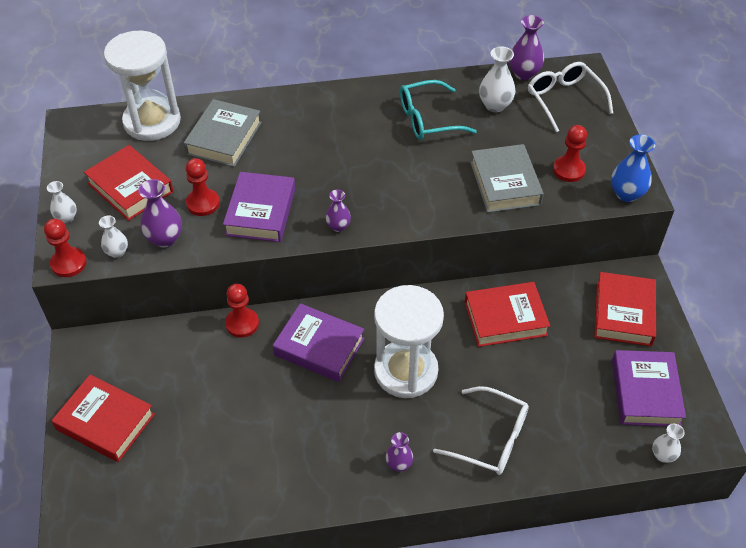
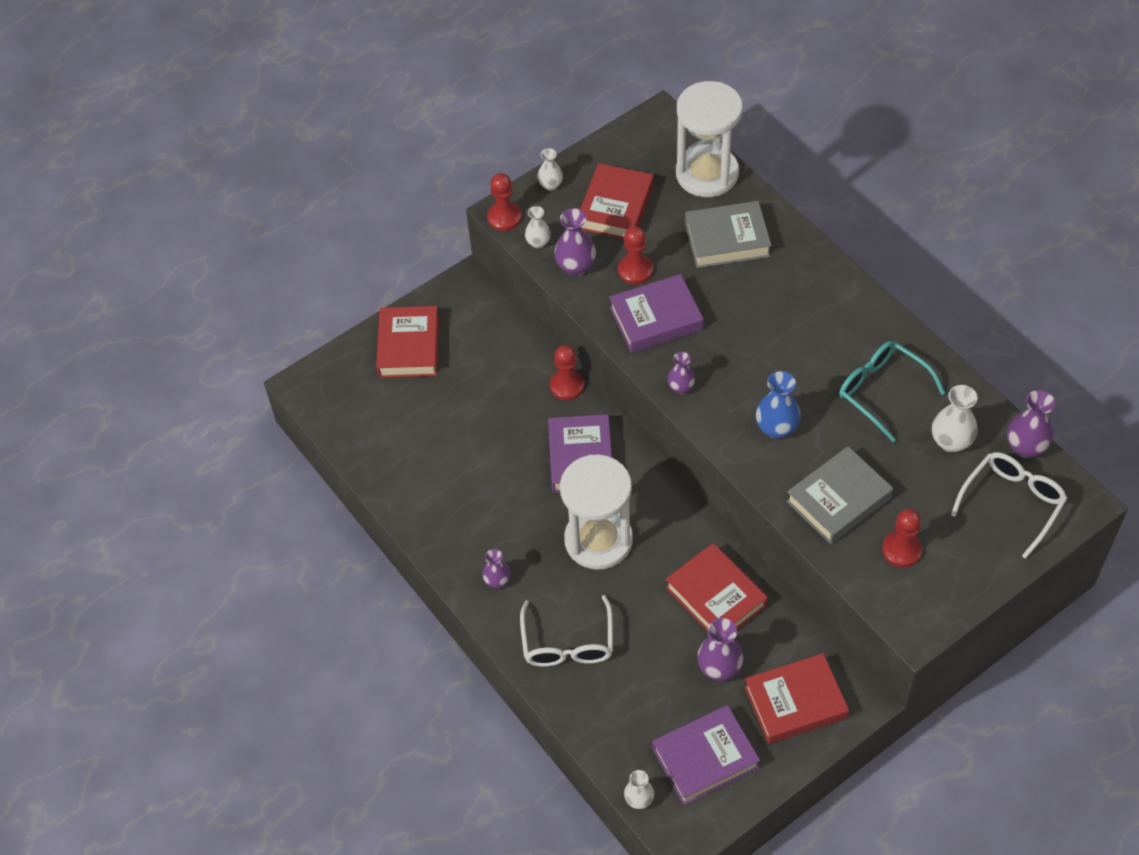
camera: 65 degrees right, 5 degrees up
blue vase [611,134,655,202] -> blue vase moved to [756,371,801,439]
none -> purple vase [697,618,744,681]

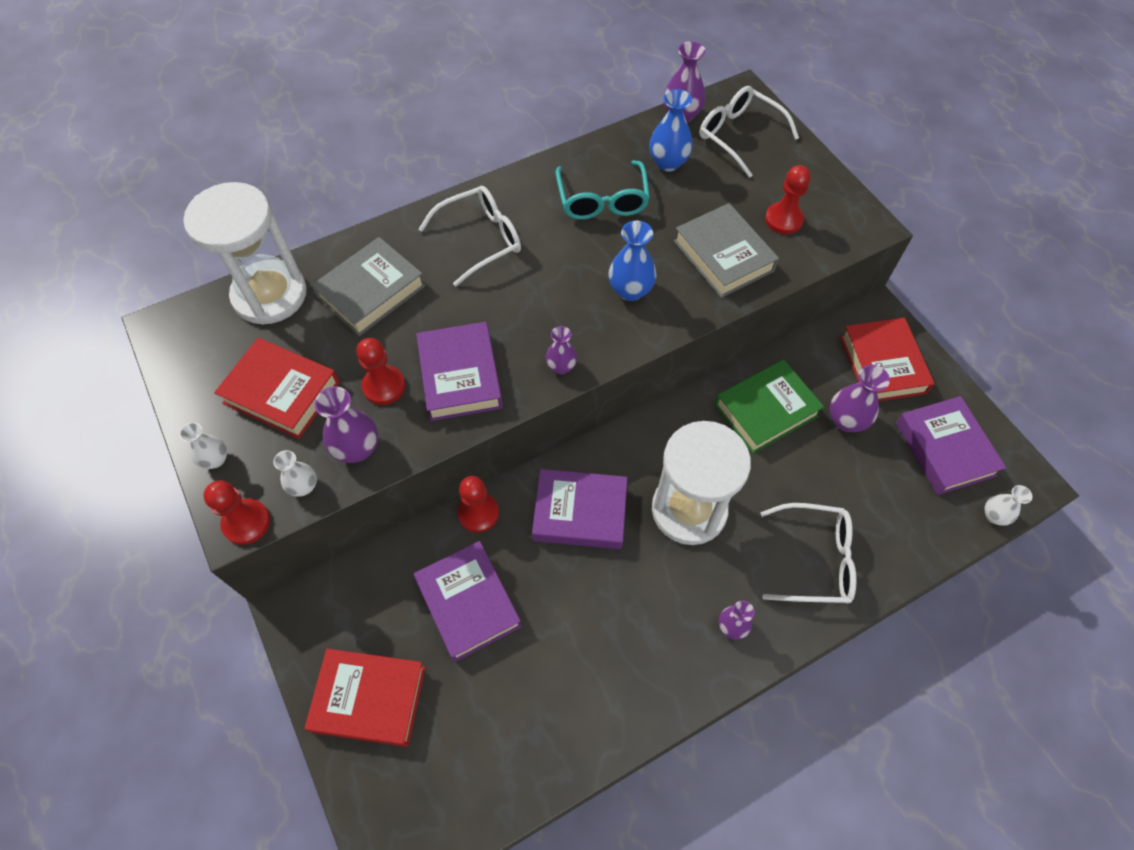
camera: 85 degrees left, 5 degrees up
red book [666,543,768,630] -> green book [715,359,824,454]
grey book [685,201,772,268] -> grey book turned 45 degrees clockwise [312,237,425,336]
turquoise glasses [839,341,945,442] -> turquoise glasses turned 60 degrees counterclockwise [555,160,650,220]
white vase [932,385,978,452] -> blue vase [649,89,693,172]
none -> purple book [414,541,522,662]
none -> white glasses [419,186,521,287]

